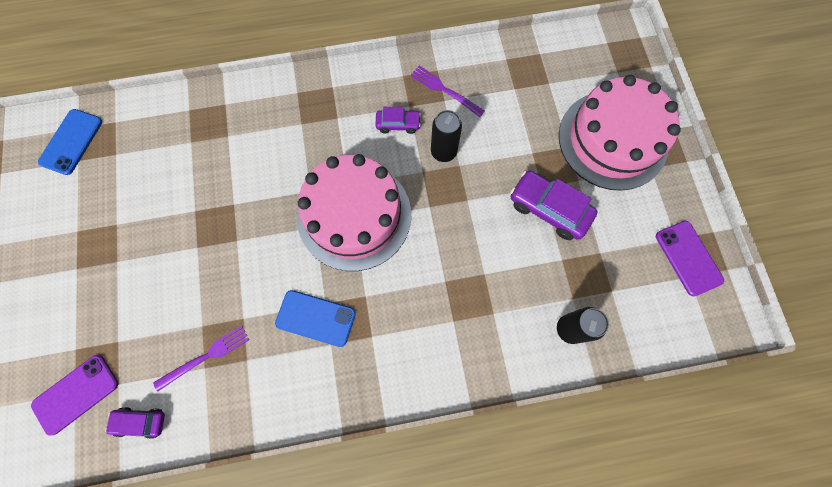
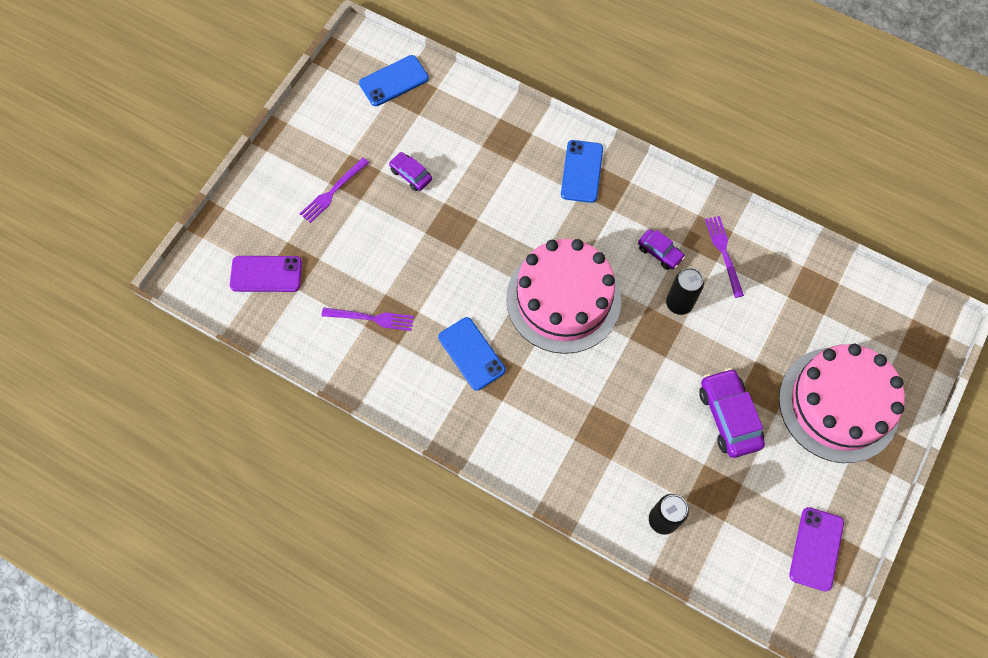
camera: 40 degrees right, 5 degrees down
purple car [105,407,165,439] -> purple car moved to [389,152,432,191]
none -> purple fork [300,158,369,223]
none -> blue phone [561,140,603,203]

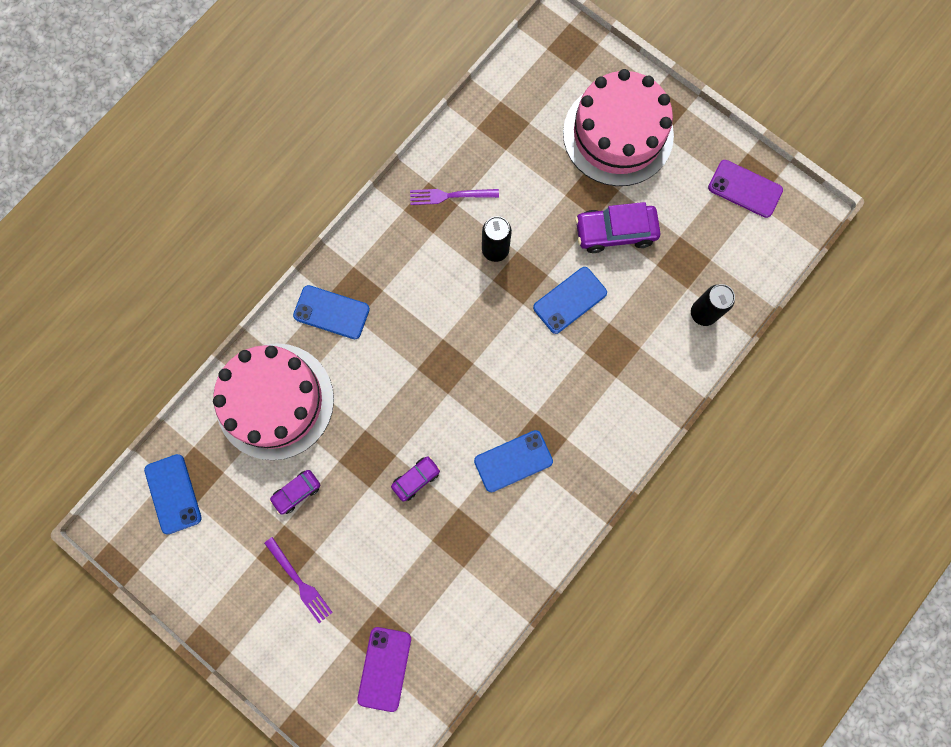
camera: 80 degrees left, 10 degrees up
purple fork [322,307,414,331] -> none
pink cake [506,239,621,354] -> pink cake moved to [213,343,334,460]
purple car [638,229,685,270] -> purple car moved to [391,456,440,501]
none -> blue phone [533,267,607,334]

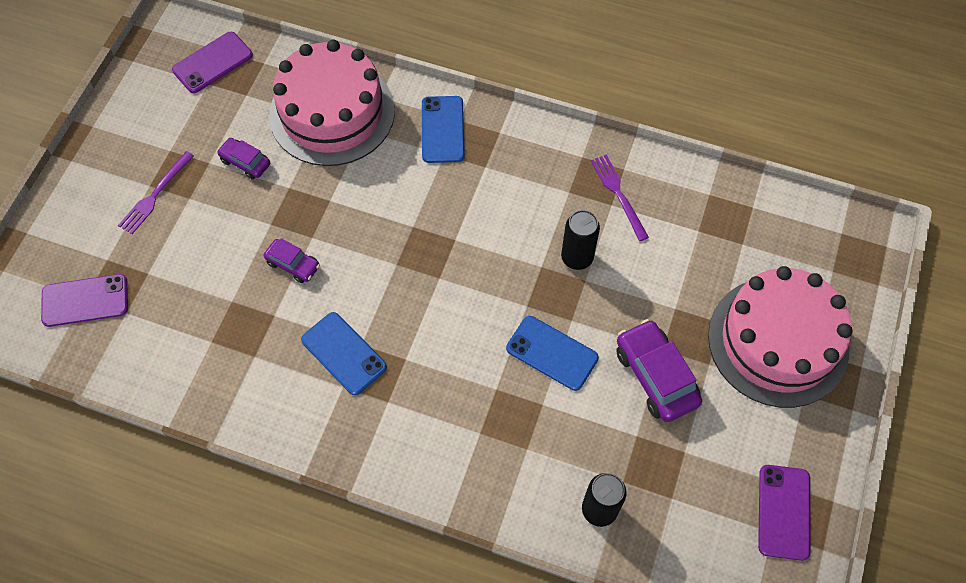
camera: 70 degrees right, 15 degrees down
blue phone [144,454,202,534] -> purple phone [172,32,253,93]

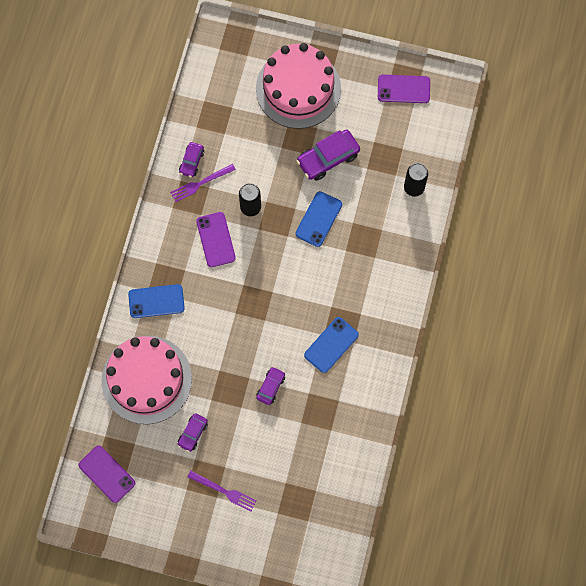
camera: 95 degrees left, 10 degrees up
purple phone [41,274,128,327] -> purple phone moved to [196,212,236,267]
none -> purple car [179,142,204,177]

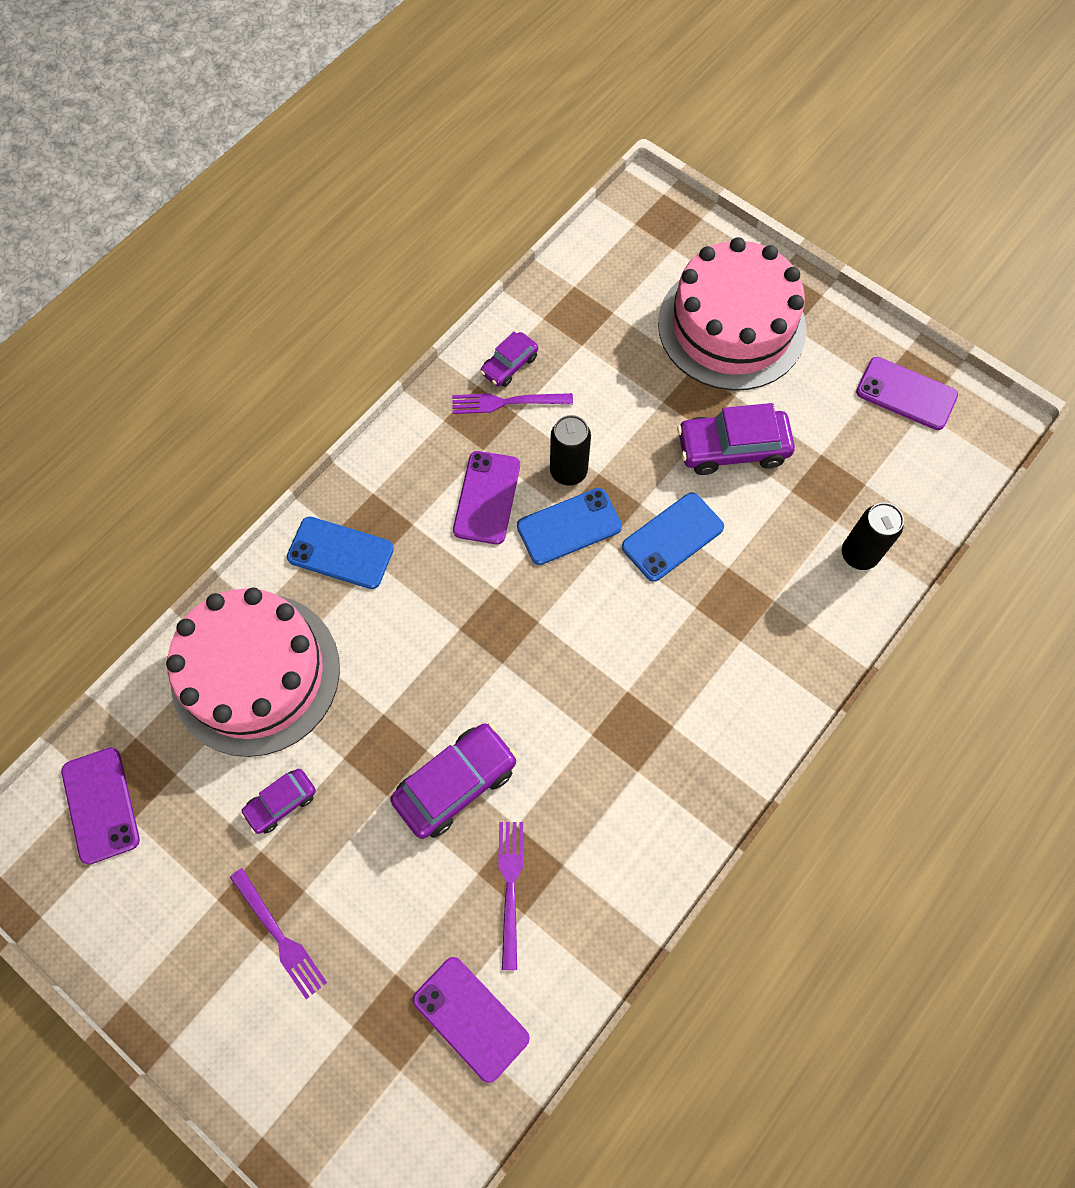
camera: 25 degrees right, 5 degrees down
purple car [256,366,285,405] -> purple car [390,723,517,839], size x1.74
blue phone [304,317,359,373] -> blue phone moved to [517,488,622,565]
none -> purple phone [413,957,530,1083]
none -> purple fork [498,822,523,970]

